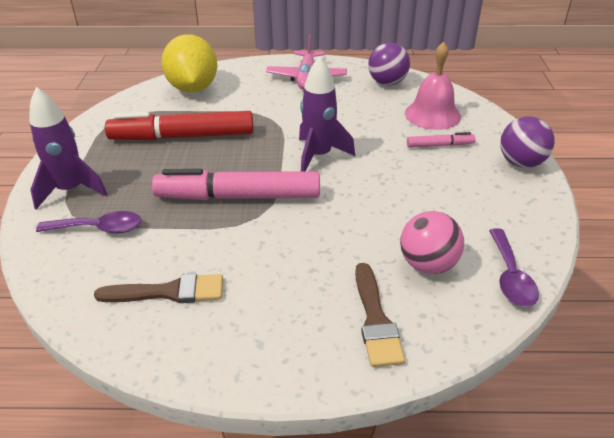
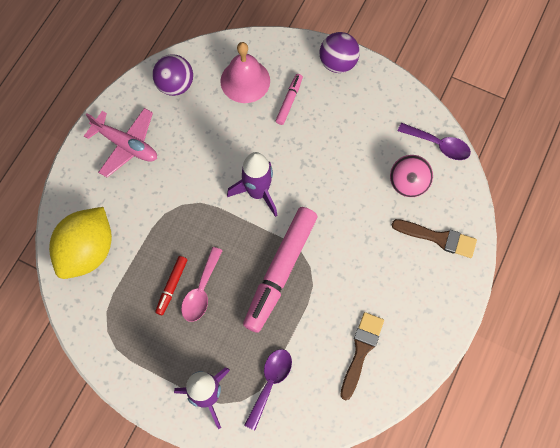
camera: 65 degrees left, 30 degrees up
red marker [105,111,254,140] -> red marker [155,256,187,315], size x0.46
yellow lemon [161,34,217,93] -> yellow lemon turned 75 degrees counterclockwise [49,207,112,279]
none -> pink spoon [181,247,223,322]

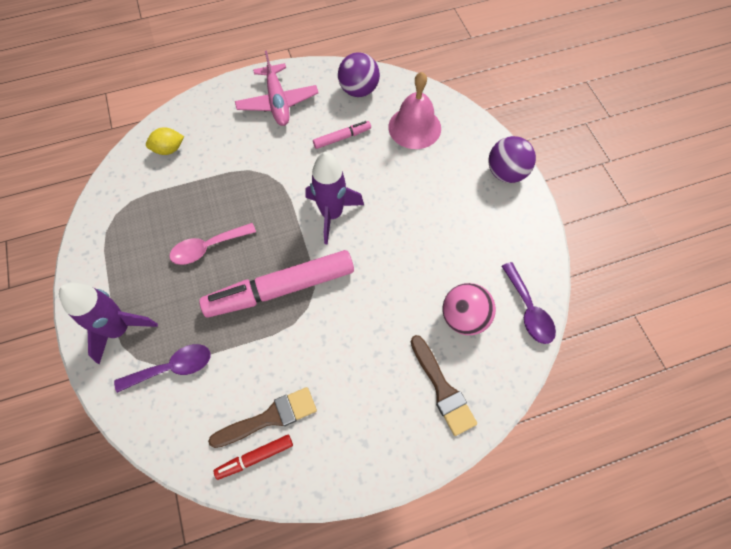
camera: 45 degrees right, 5 degrees down
yellow lemon [49,207,112,279] -> yellow lemon [146,127,184,155], size x0.46
red marker [155,256,187,315] -> red marker moved to [214,435,293,480]
pink marker [276,74,303,125] -> pink marker moved to [313,121,371,149]

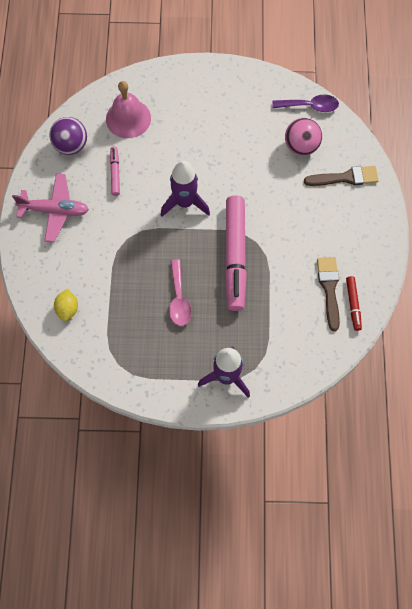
camera: 70 degrees left, 5 degrees up
purple spoon [114,344,210,393] -> none
purple ball [488,136,536,183] -> none

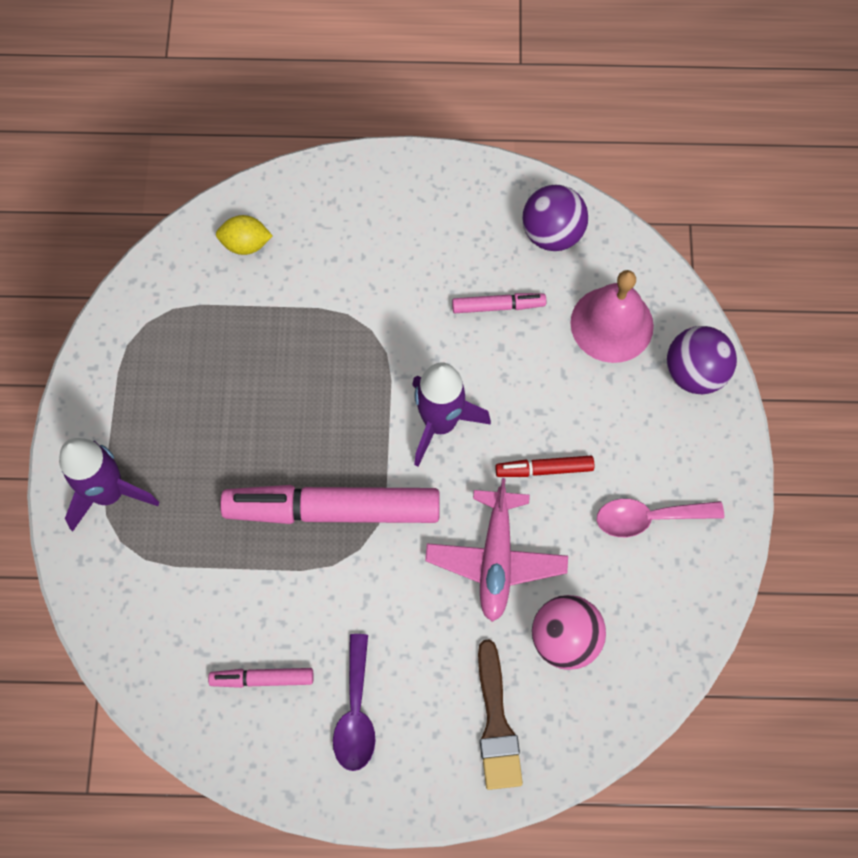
camera: 90 degrees right, 0 degrees up
pink plane [12,173,89,242] -> pink plane moved to [425,478,568,622]
pink spoon [169,259,192,326] -> pink spoon moved to [597,499,724,537]
purple spoon [272,94,339,112] -> purple spoon moved to [333,634,375,771]
brown brush [317,257,340,331] -> pink marker [208,668,314,688]
red marker [346,276,362,331] -> red marker moved to [495,456,594,477]
none -> purple ball [667,326,737,394]

